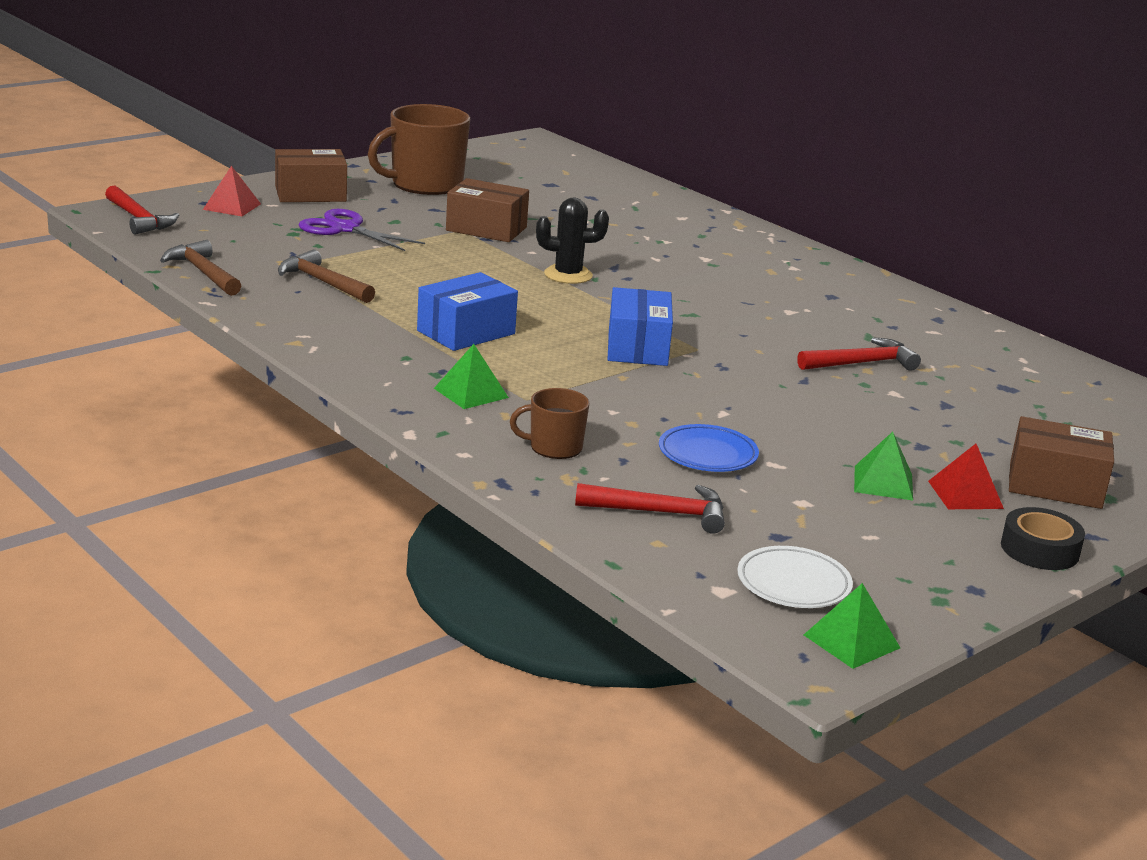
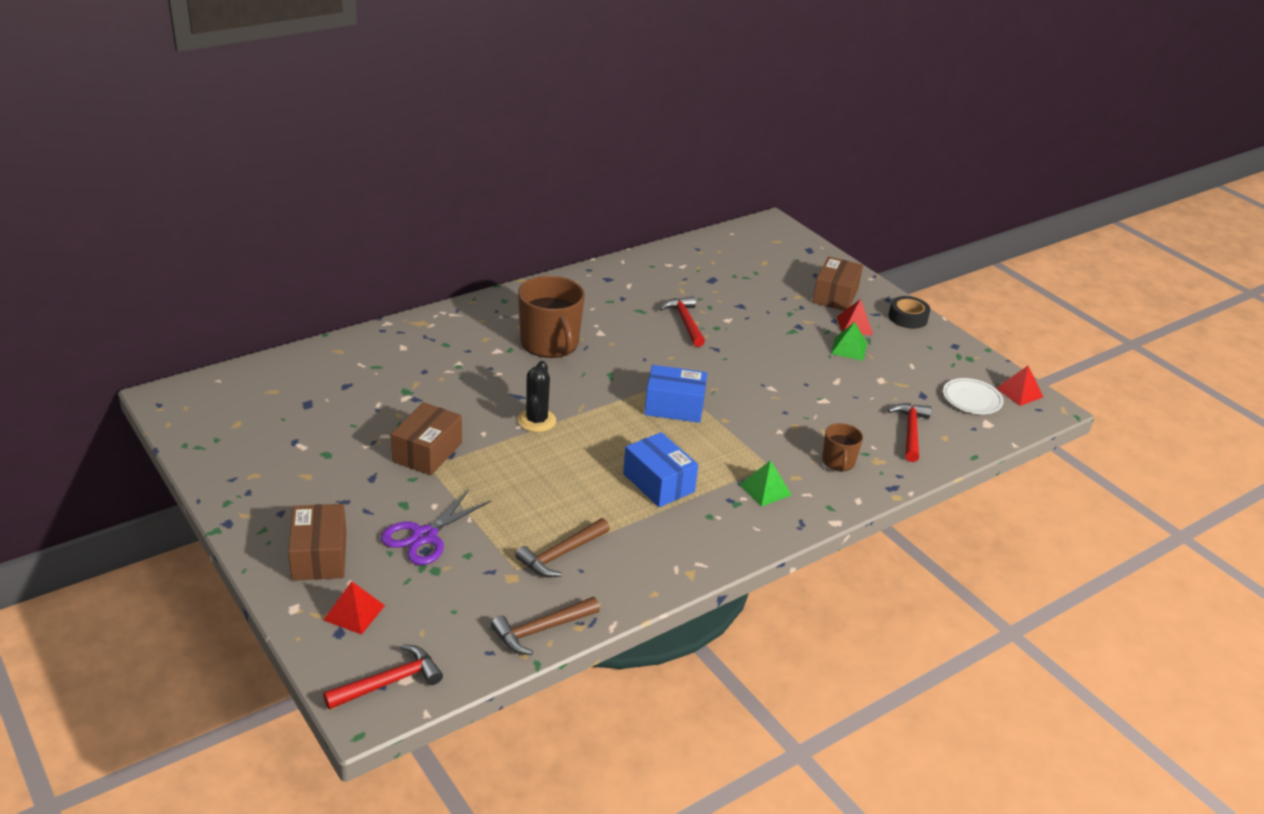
camera: 85 degrees left, 10 degrees up
brown mug [368,104,470,195] -> brown mug moved to [518,276,585,358]
blue plate [659,424,759,472] -> none
green pyramid [804,583,900,669] -> red pyramid [996,366,1043,406]

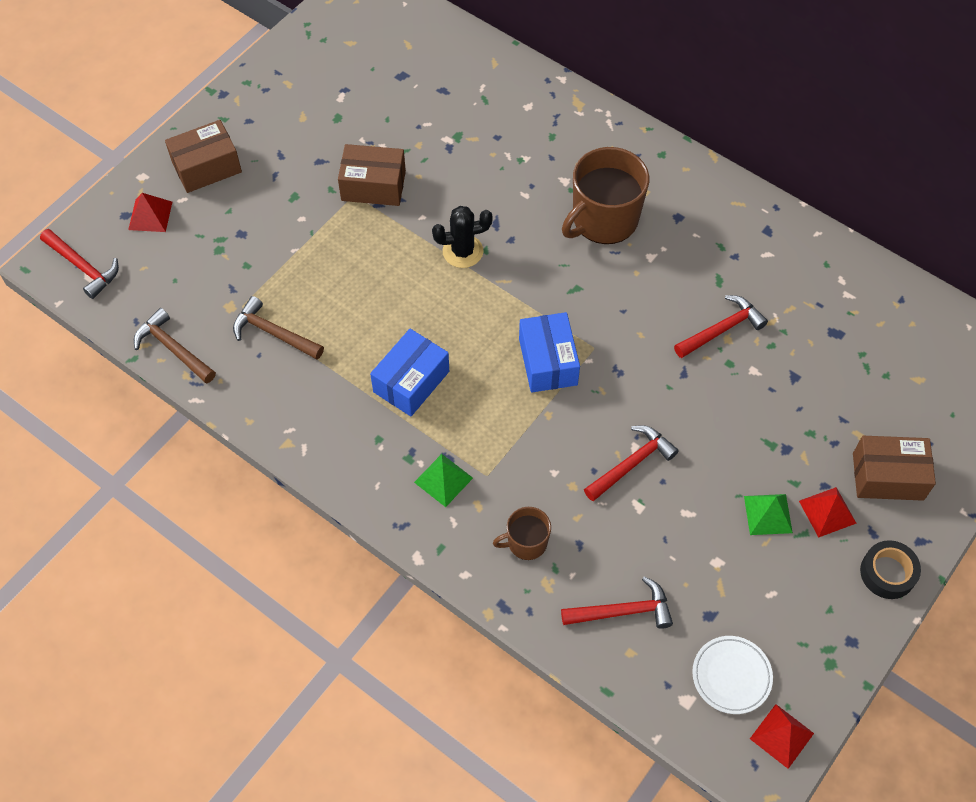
camera: 75 degrees right, 25 degrees up
purple scissors [381,489,491,565] -> none
none -> red hammer [584,425,679,501]

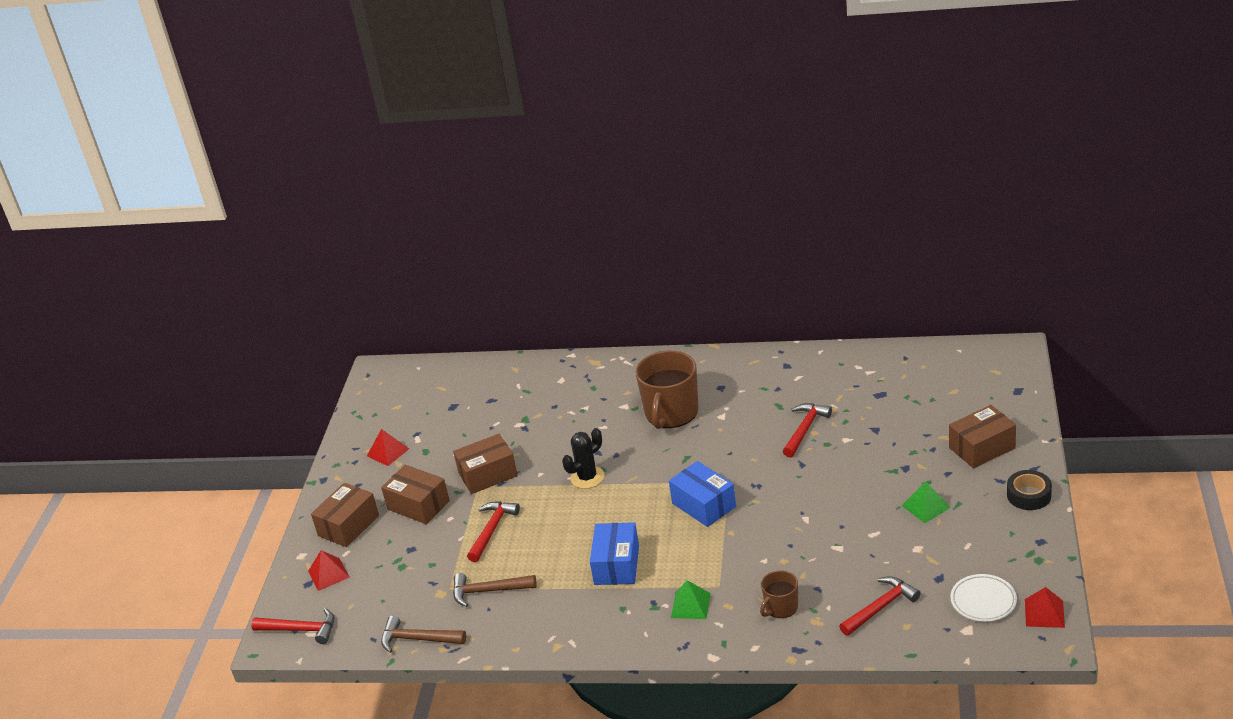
camera: 25 degrees left, 25 degrees down
red hammer [584,425,679,501] -> red hammer moved to [467,501,520,562]
red pyramid [799,487,857,538] -> red pyramid moved to [367,429,409,466]
none -> brown box [381,465,450,524]

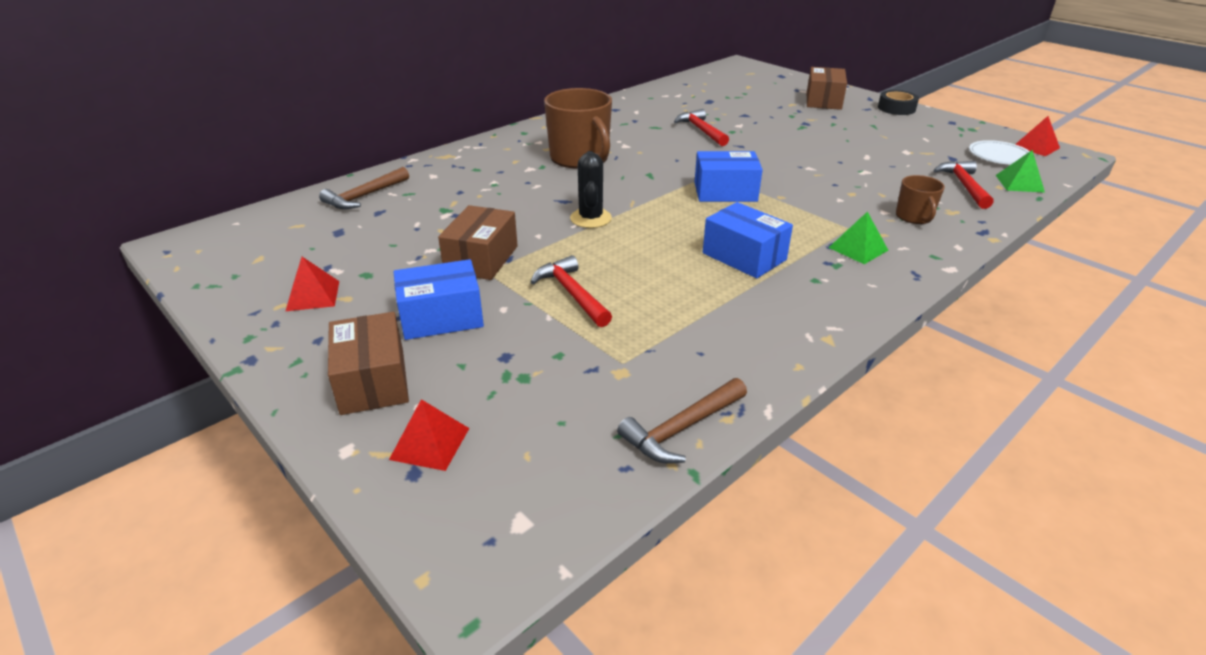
camera: 55 degrees left, 0 degrees up
red hammer [251,608,334,644] -> none
brown box [381,465,450,524] -> blue box [394,259,484,340]
brown hammer [453,573,537,607] -> brown hammer moved to [319,167,409,209]
green pyramid [902,481,951,523] -> green pyramid moved to [996,150,1045,193]

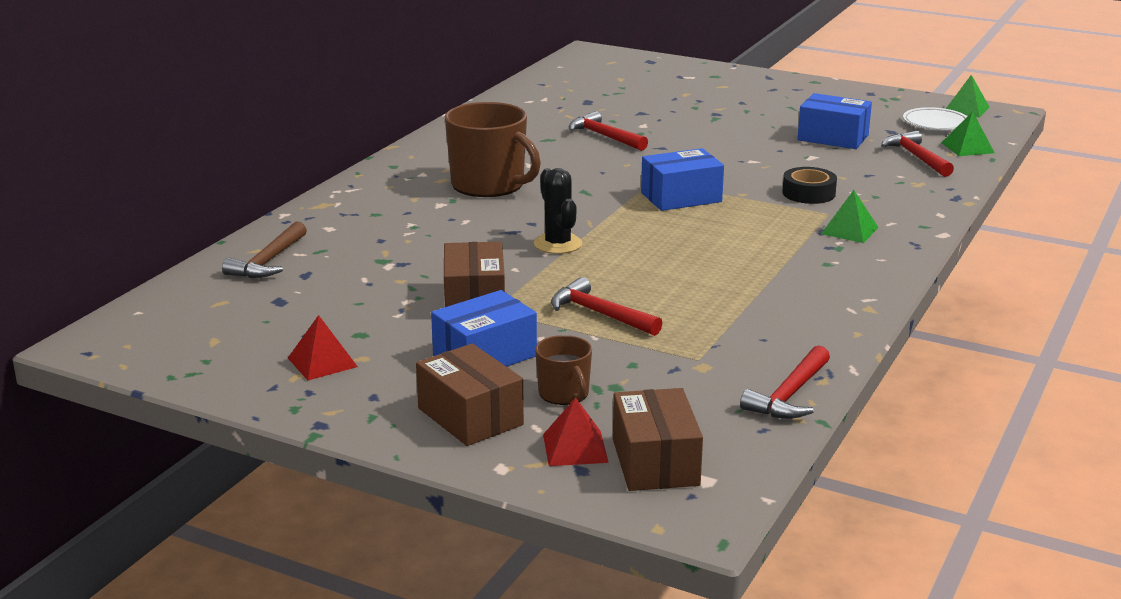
camera: 20 degrees left, 10 degrees down
brown hammer [617,378,747,464] -> red hammer [740,345,830,419]
blue box [703,202,793,278] -> blue box moved to [798,93,872,149]
brown box [807,67,847,110] -> brown box moved to [613,388,703,491]
black tape [878,90,919,115] -> black tape moved to [782,167,837,204]
brown mug [896,175,945,224] -> brown mug moved to [535,335,592,405]
red pyramid [1015,116,1060,156] -> green pyramid [946,75,990,118]

